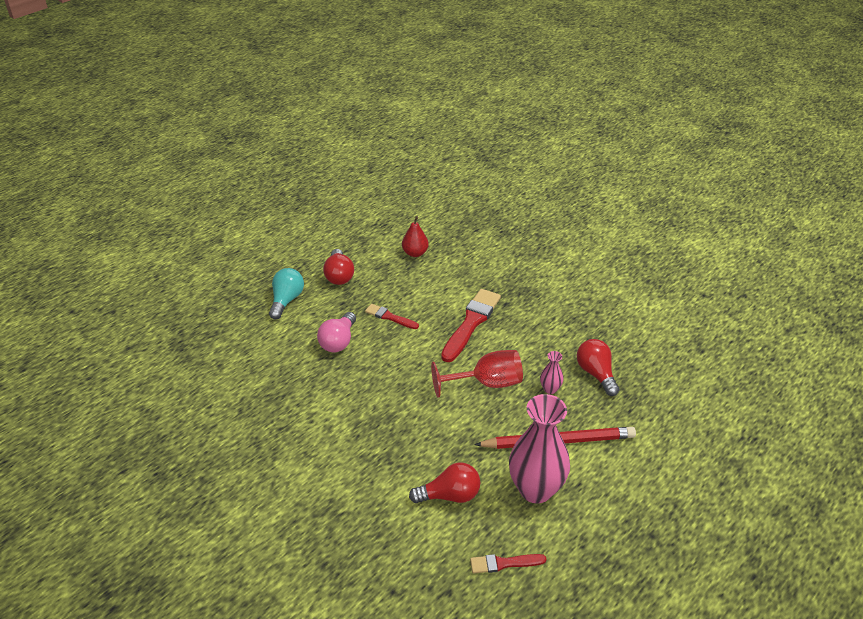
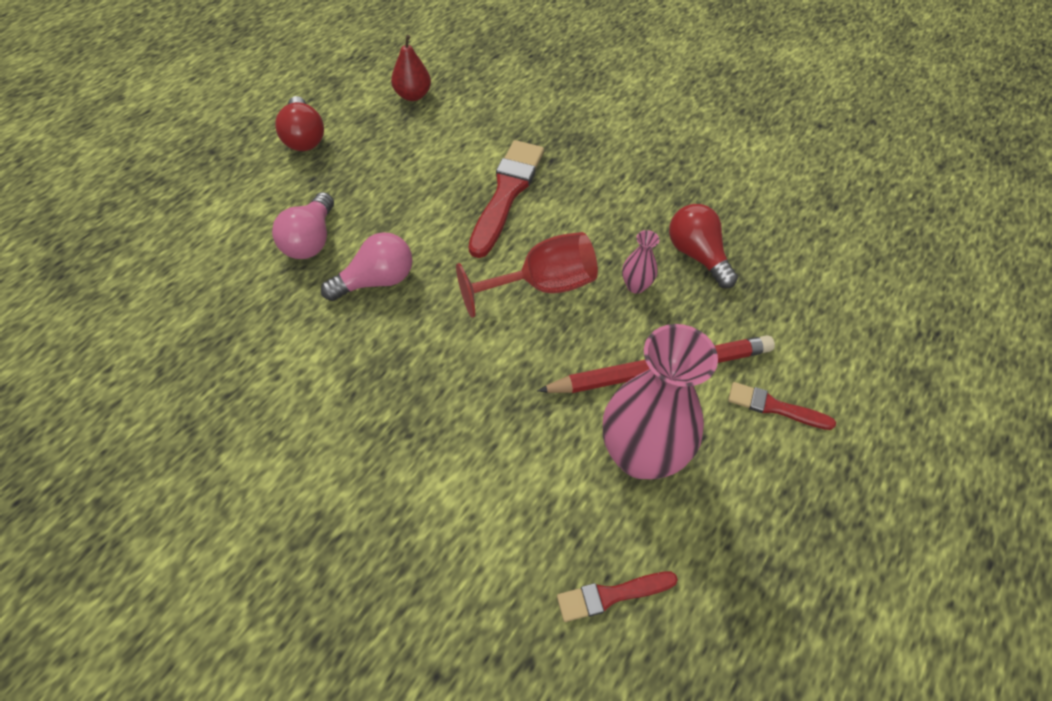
camera: 10 degrees left, 15 degrees up
turquoise light bulb [269,268,304,319] -> none
red brush [365,304,419,329] -> red brush moved to [728,382,836,430]
red light bulb [409,462,480,503] -> none
none -> pink light bulb [321,232,412,301]

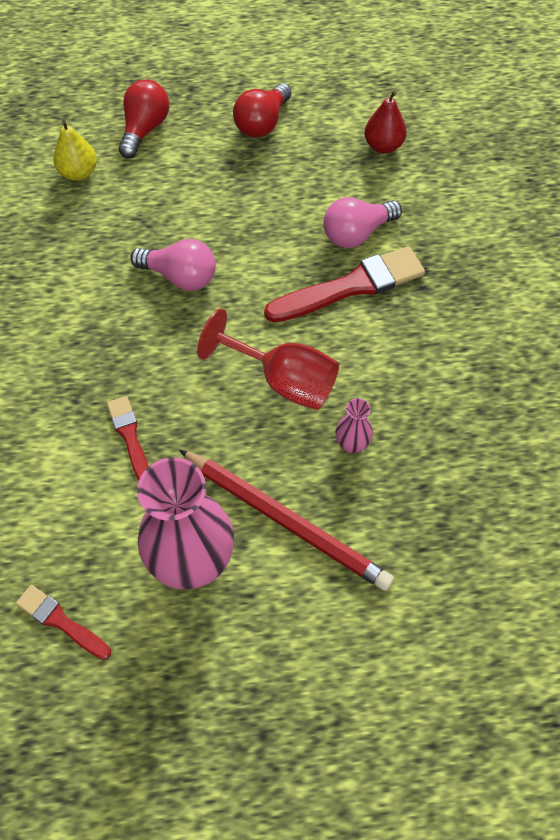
camera: 50 degrees right, 5 degrees up
pink light bulb [272,192,334,259] -> pink light bulb moved to [323,197,402,248]
red light bulb [669,204,738,288] -> red light bulb moved to [119,80,169,159]
red brush [728,382,836,430] -> red brush moved to [107,396,149,481]
none -> yellow pear [53,120,97,181]

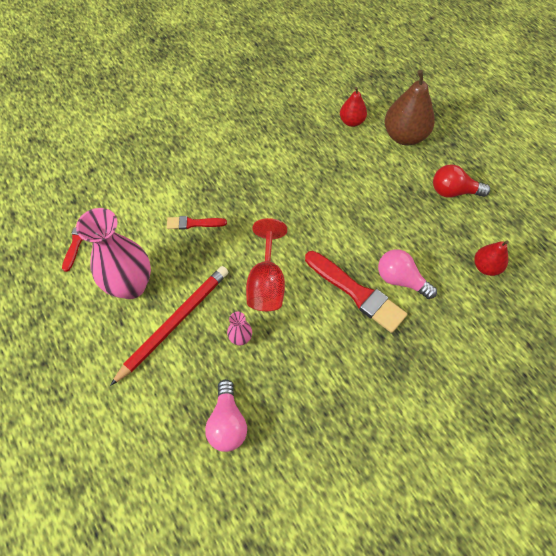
camera: 65 degrees right, 0 degrees up
yellow pear [53,120,97,181] -> red pear [340,87,367,127]
red brush [107,396,149,481] -> red brush turned 135 degrees counterclockwise [167,216,227,229]
red light bulb [119,80,169,159] -> brown pear [385,70,435,145]
pink light bulb [130,239,216,291] -> pink light bulb moved to [205,379,247,452]
red pencil [179,449,394,591] -> red pencil turned 150 degrees counterclockwise [110,266,228,386]

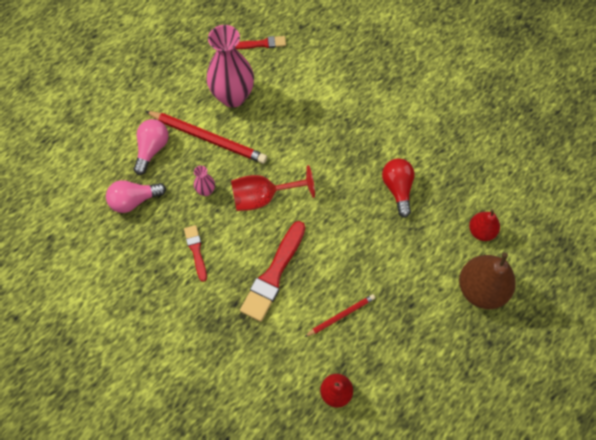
camera: 75 degrees right, 5 degrees up
red brush [167,216,227,229] -> red brush moved to [184,225,207,282]
pink light bulb [378,249,437,299] -> pink light bulb moved to [133,119,169,175]
red light bulb [433,164,490,198] -> red light bulb moved to [382,158,415,218]
none -> red pencil [305,294,375,337]

